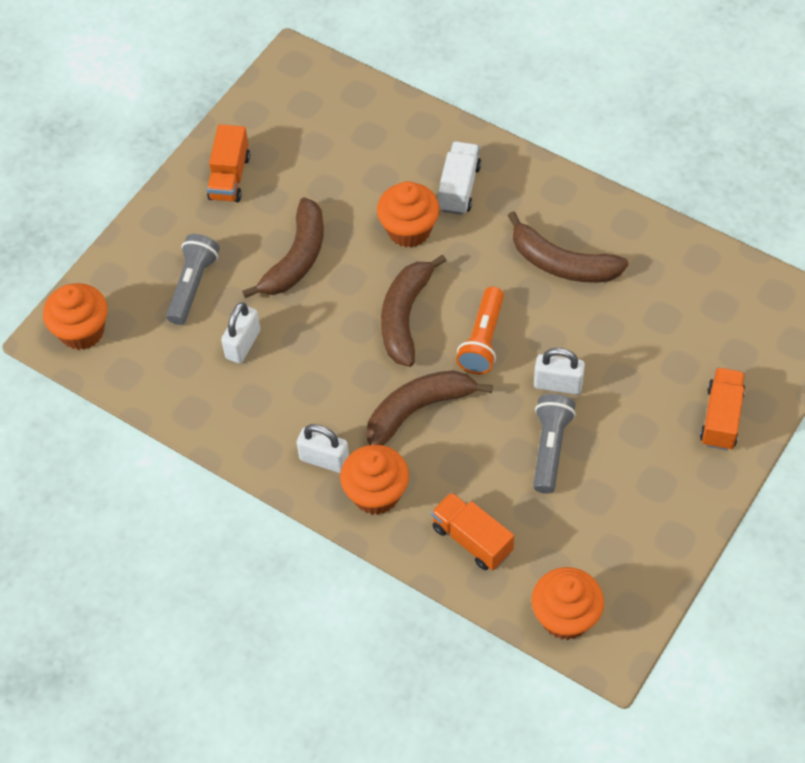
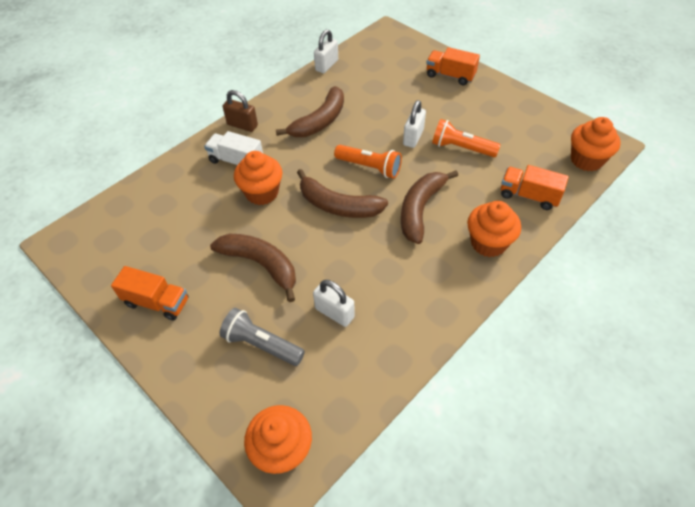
camera: 80 degrees left, 5 degrees down
white padlock [297,424,349,473] -> white padlock moved to [314,29,338,73]
brown banana [366,370,493,445] -> brown banana turned 45 degrees clockwise [401,171,458,244]
orange truck [431,492,514,570] -> orange truck turned 60 degrees clockwise [501,165,569,210]
grey flashlight [533,394,576,494] -> orange flashlight [432,119,500,157]
none -> brown padlock [223,90,258,132]

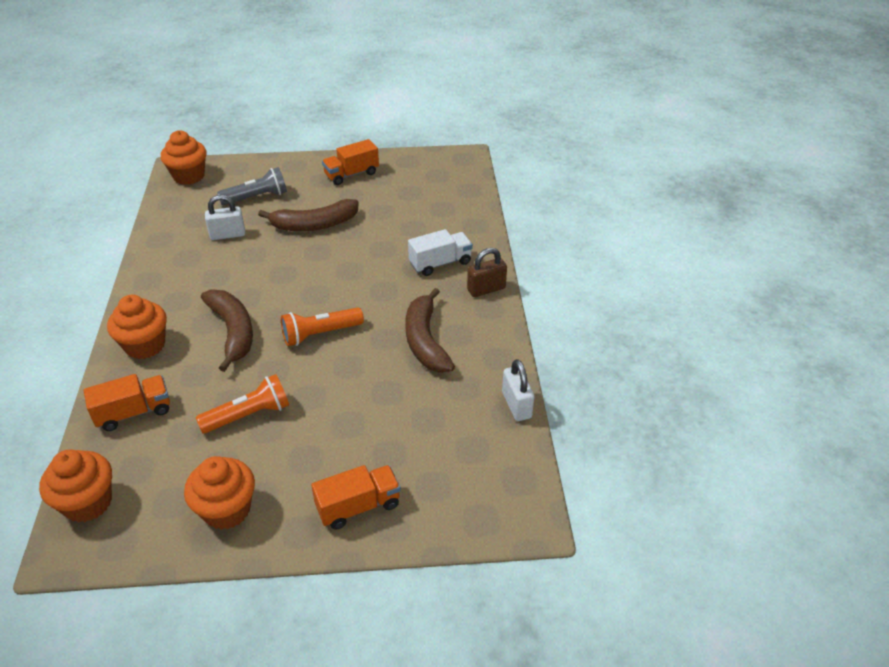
camera: 130 degrees right, 10 degrees down
orange cupcake [234,151,283,205] -> orange cupcake moved to [184,456,255,530]
brown banana [297,169,388,218] -> none
white padlock [403,100,426,148] -> none

